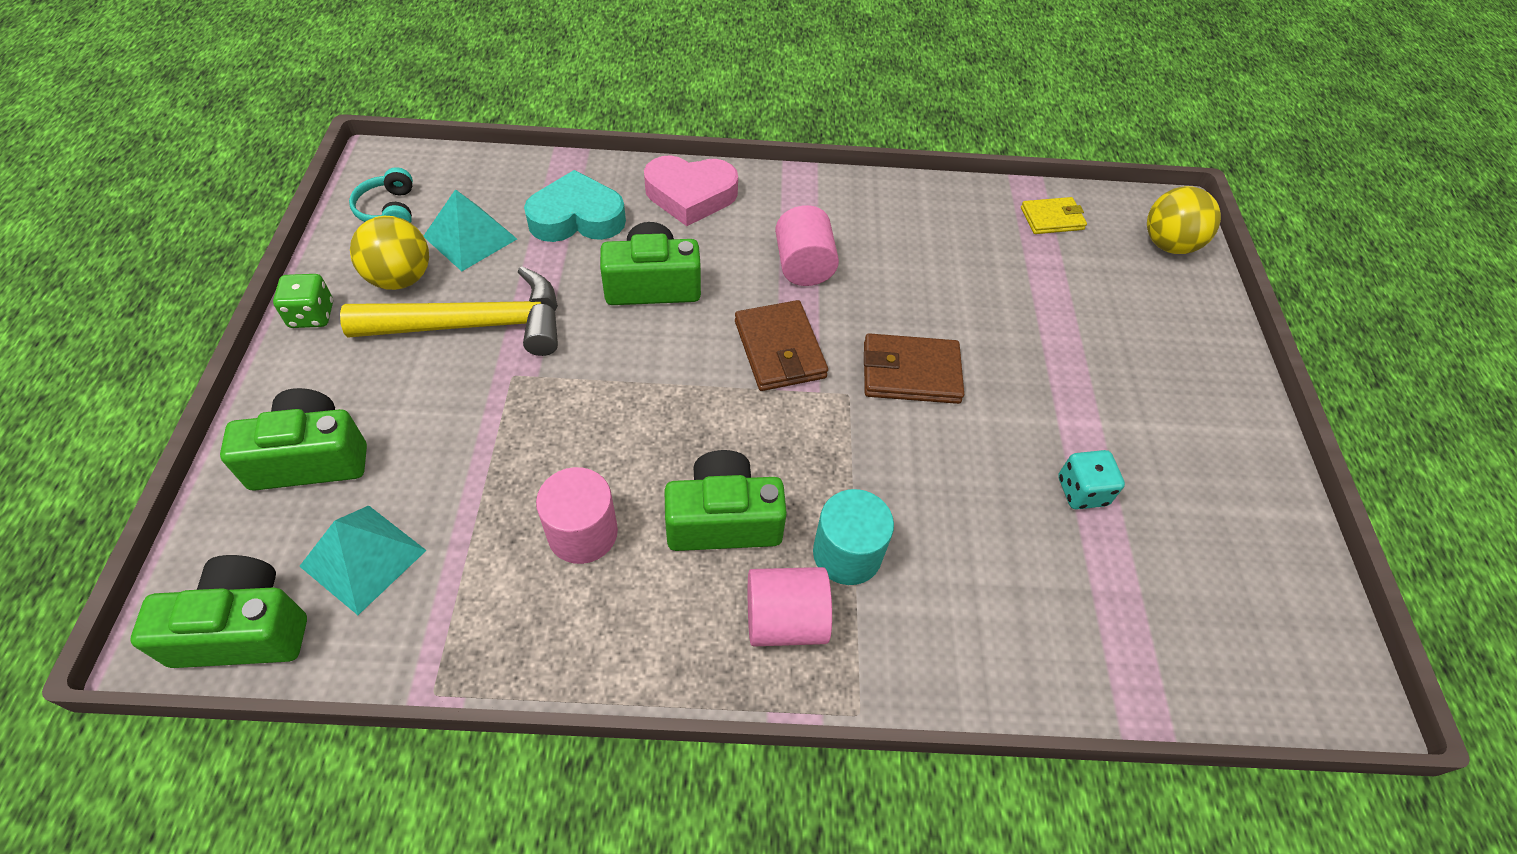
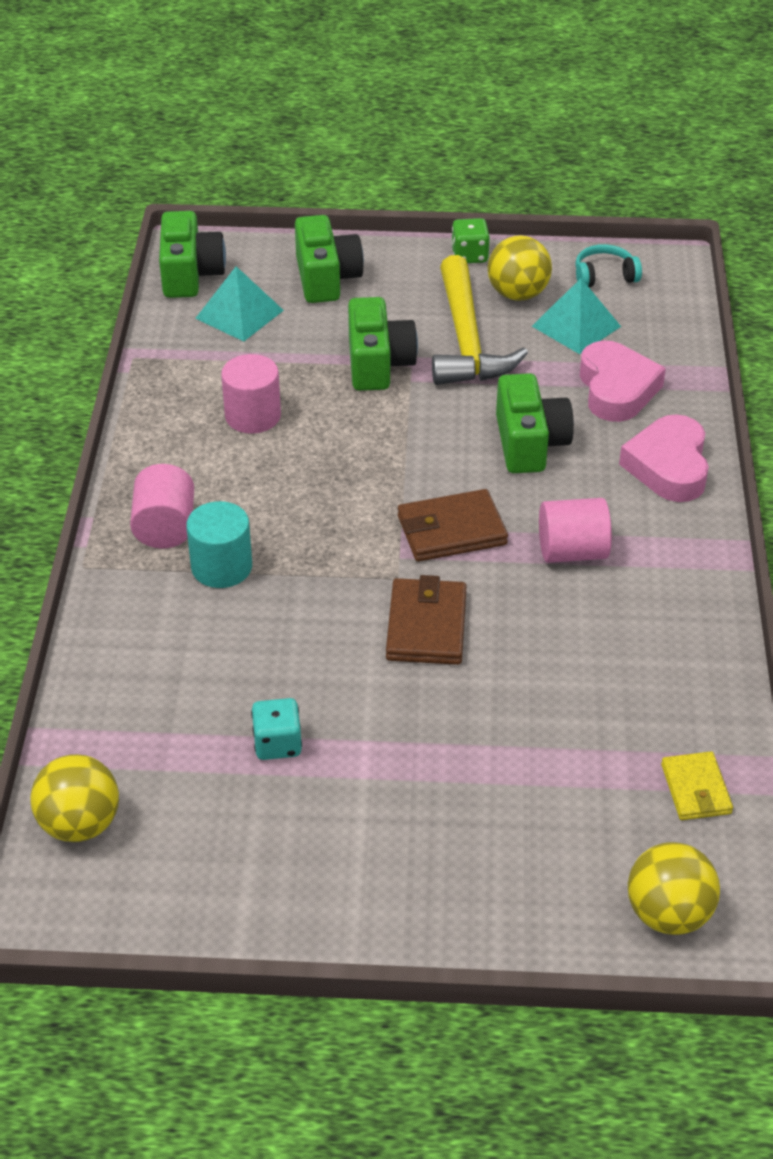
camera: 95 degrees right, 10 degrees down
turquoise heart [524,170,626,242] -> pink heart [580,340,666,422]
green camera [665,450,787,551] -> green camera moved to [348,297,418,391]
none -> yellow ball [30,754,119,842]

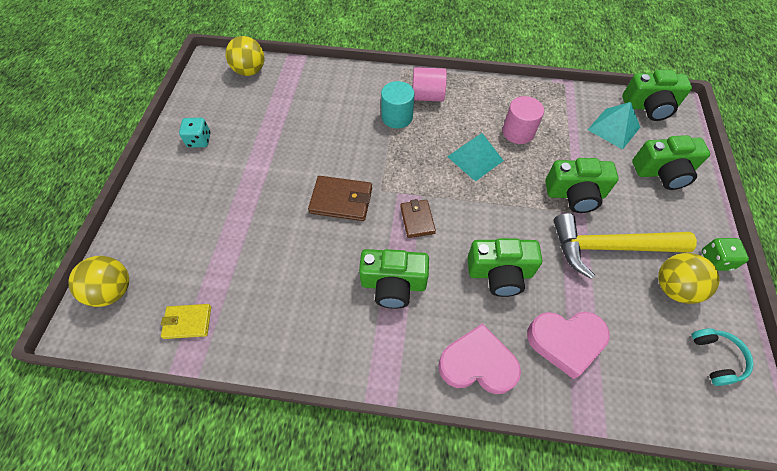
camera: 95 degrees right, 15 degrees up
turquoise dice [251,698,302,760] -> turquoise dice moved to [179,118,210,148]
brown wallet [398,489,508,562] -> brown wallet [400,199,436,238], size x0.66
turquoise pyramid [532,278,621,354] -> turquoise pyramid moved to [447,133,504,181]
pink cylinder [539,498,612,563] -> green camera [359,249,429,309]

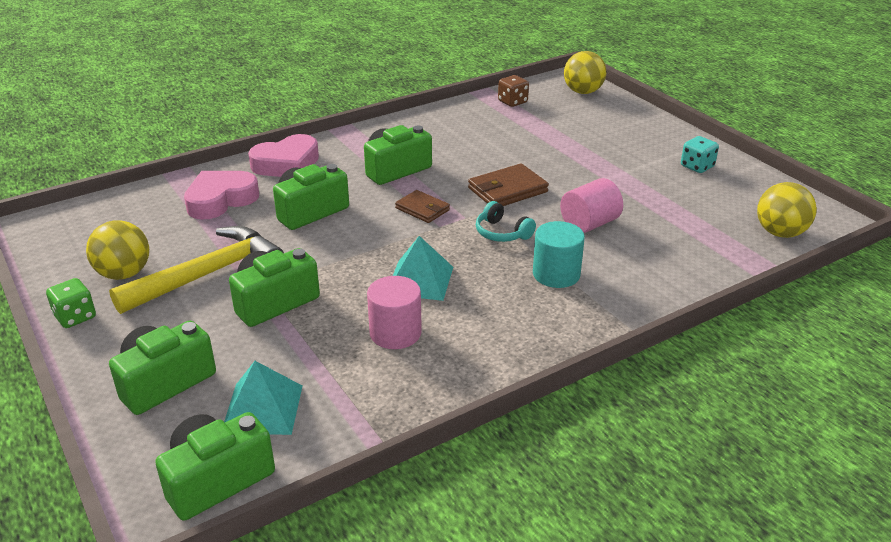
camera: 140 degrees right, 25 degrees down
yellow wallet [161,304,211,339] -> brown dice [498,75,529,107]
pink cylinder [412,67,447,102] -> pink cylinder moved to [560,178,623,233]
turquoise headphones [691,328,753,386] -> turquoise headphones moved to [476,201,536,242]

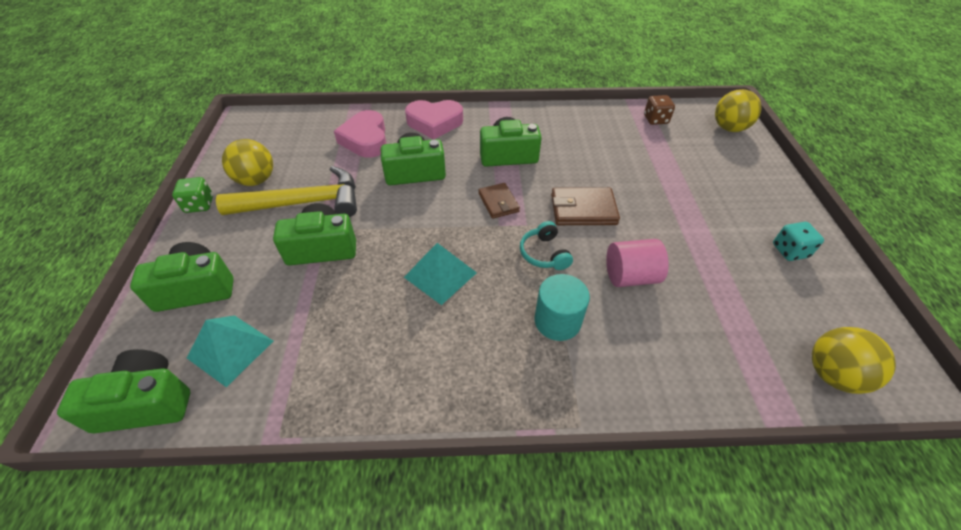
camera: 30 degrees right, 15 degrees up
pink heart [184,171,259,220] -> pink heart turned 90 degrees counterclockwise [334,110,386,158]
pink cylinder [367,276,422,349] -> none

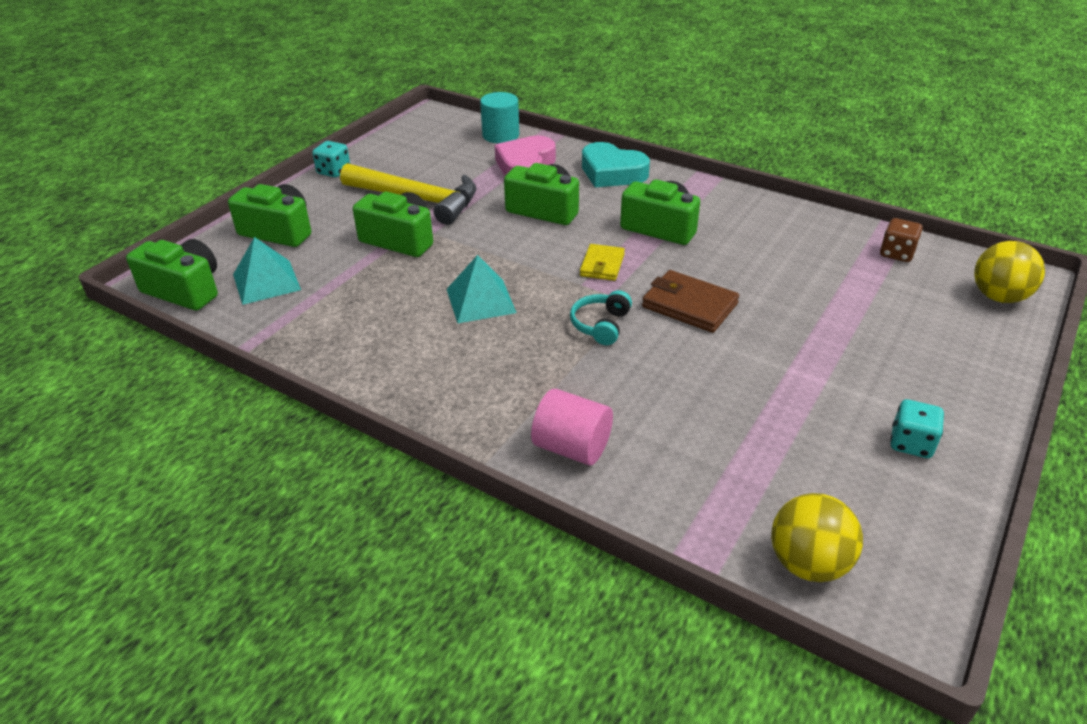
camera: 35 degrees right, 10 degrees down
green dice [172,177,213,213] -> turquoise dice [312,141,350,177]
yellow ball [222,139,273,186] -> none
pink heart [405,100,463,139] -> turquoise heart [582,142,650,187]
brown wallet [478,183,520,219] -> yellow wallet [580,244,625,281]
turquoise cylinder [535,274,590,341] -> turquoise cylinder moved to [480,92,519,143]
pink cylinder [606,239,669,287] -> pink cylinder moved to [531,389,613,466]

